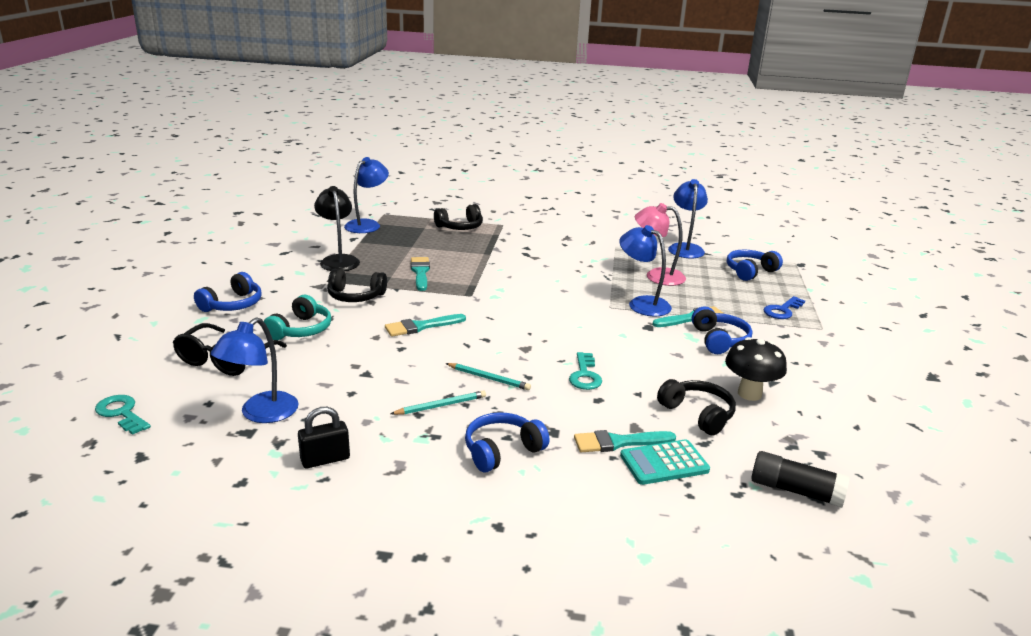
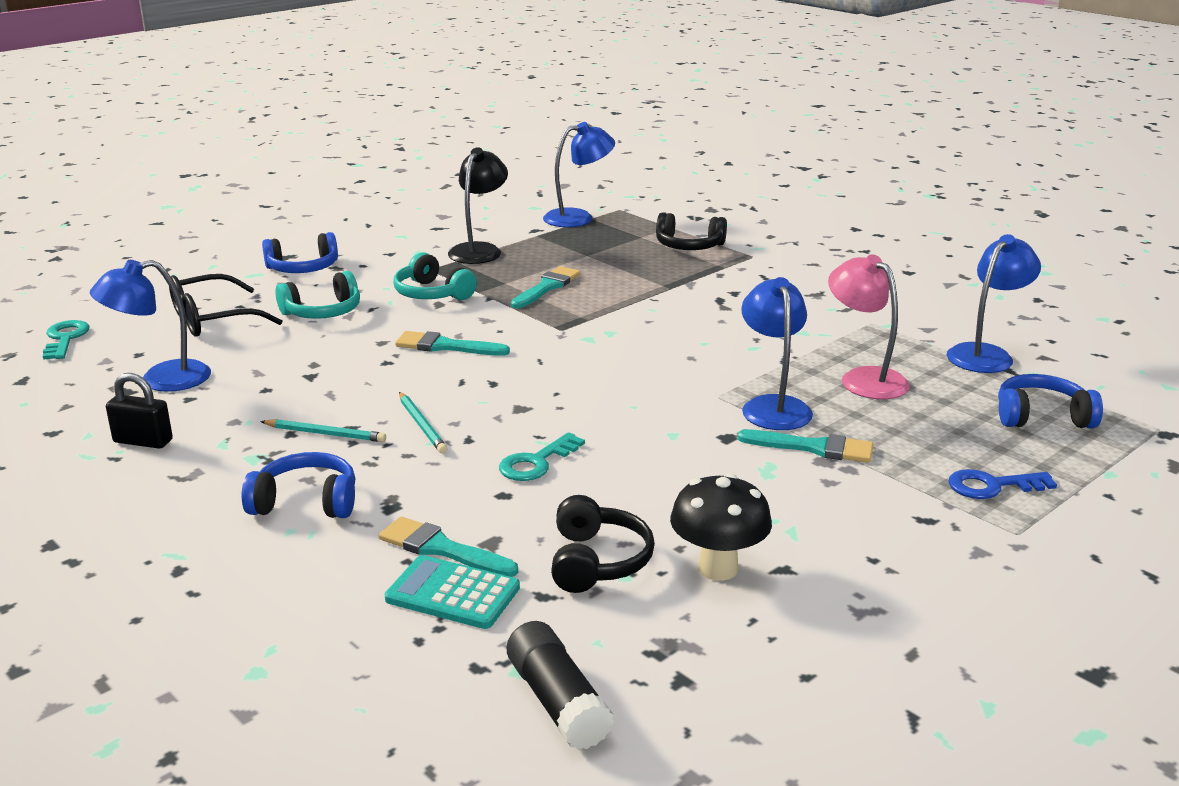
camera: 40 degrees right, 0 degrees up
black headphones [327,269,387,302] -> turquoise headphones [394,252,477,300]
blue headphones [692,306,752,354] -> none

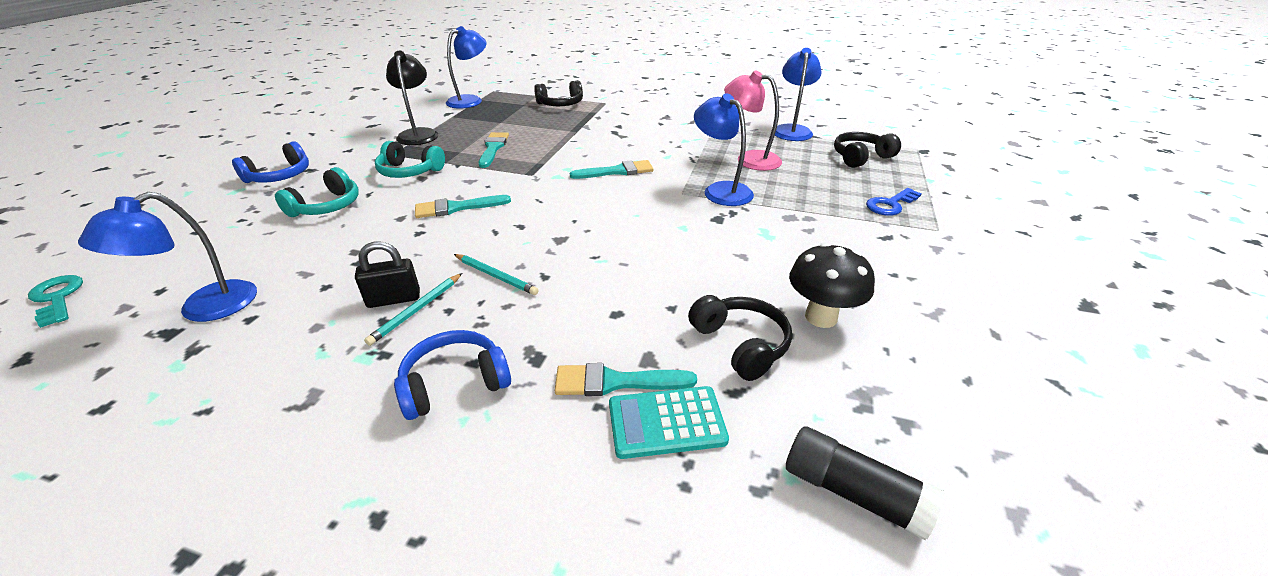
camera: 30 degrees left, 10 degrees up
black padlock [106,373,173,448] -> black padlock moved to [355,242,420,308]
black glasses [169,274,282,337] -> none
turquoise pencil [260,419,386,442] -> turquoise pencil turned 135 degrees clockwise [364,273,462,346]
turquoise key [499,432,585,481] -> none
turquoise brush [737,429,874,463] -> turquoise brush moved to [570,160,653,179]
blue headphones [998,374,1103,428] -> black headphones [834,132,901,168]

